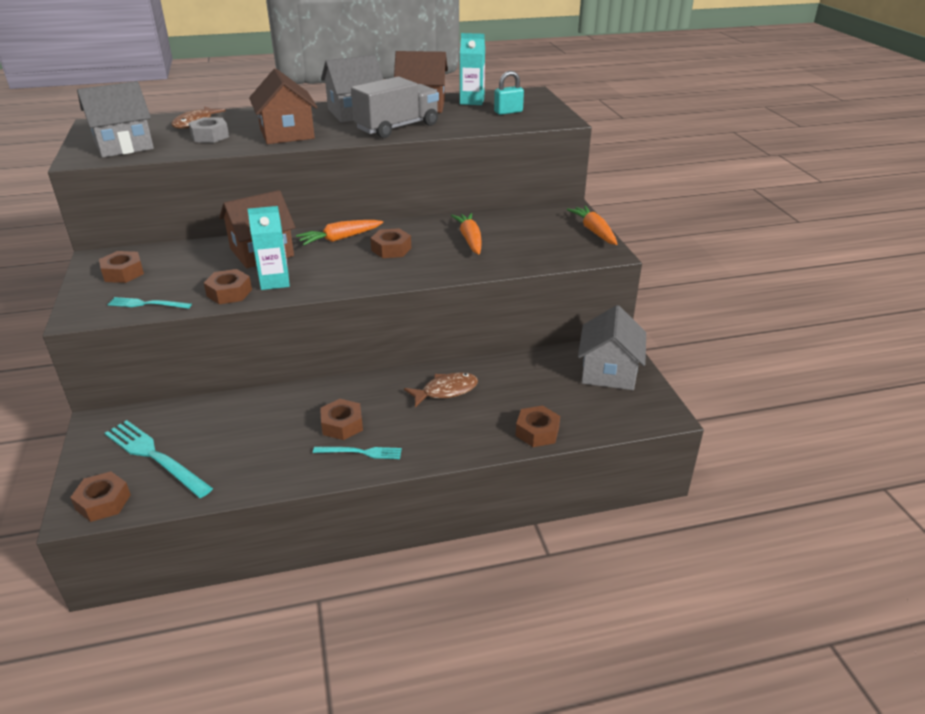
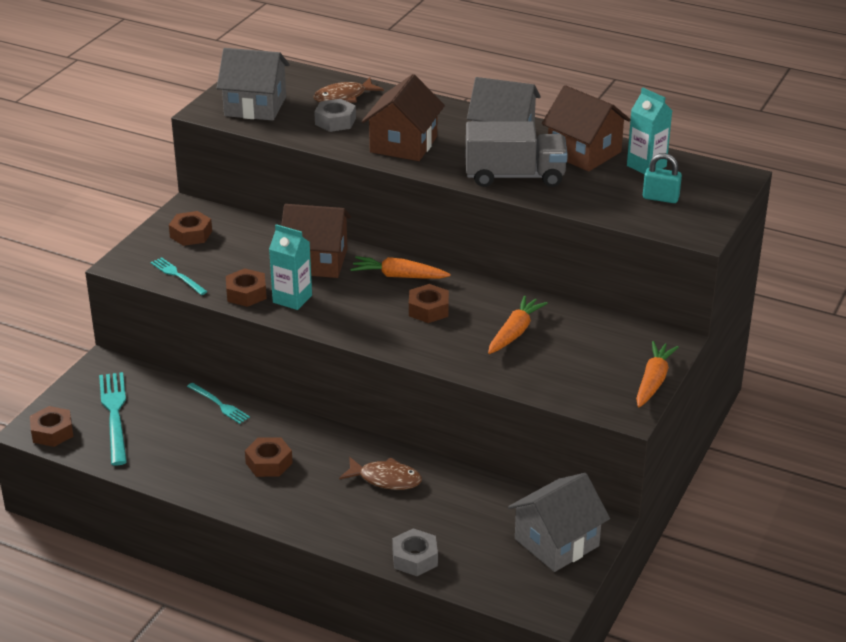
camera: 40 degrees right, 0 degrees up
turquoise fork [313,447,402,459] -> turquoise fork moved to [187,383,250,424]
brown nut [516,406,560,447] -> grey nut [392,528,438,576]

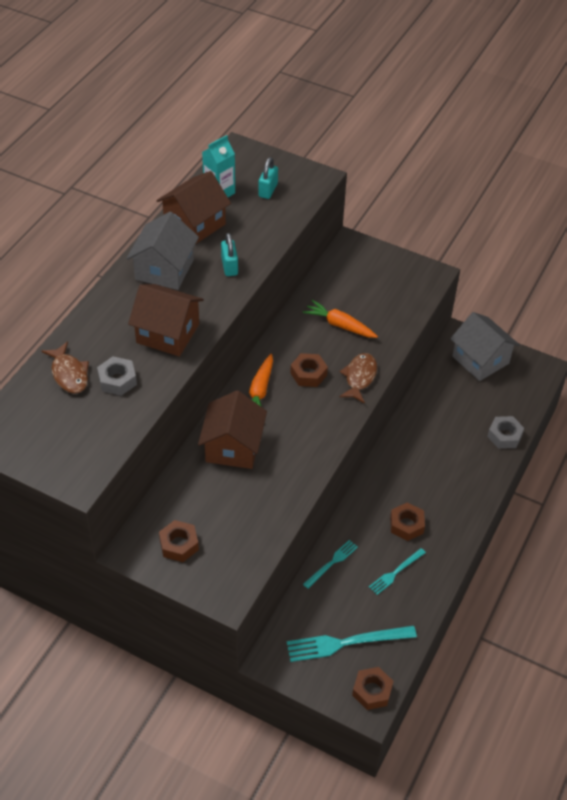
camera: 90 degrees left, 15 degrees up
turquoise fork [151,257,208,295] -> turquoise fork moved to [369,548,426,595]
grey house [217,48,290,121] -> none
brown nut [226,268,267,307] -> none
turquoise carton [269,224,312,310] -> none
brown fish [339,457,422,490] -> brown fish moved to [339,353,377,404]
grey truck [466,121,568,187] -> turquoise padlock [221,233,238,276]
orange carrot [636,341,679,407] -> none

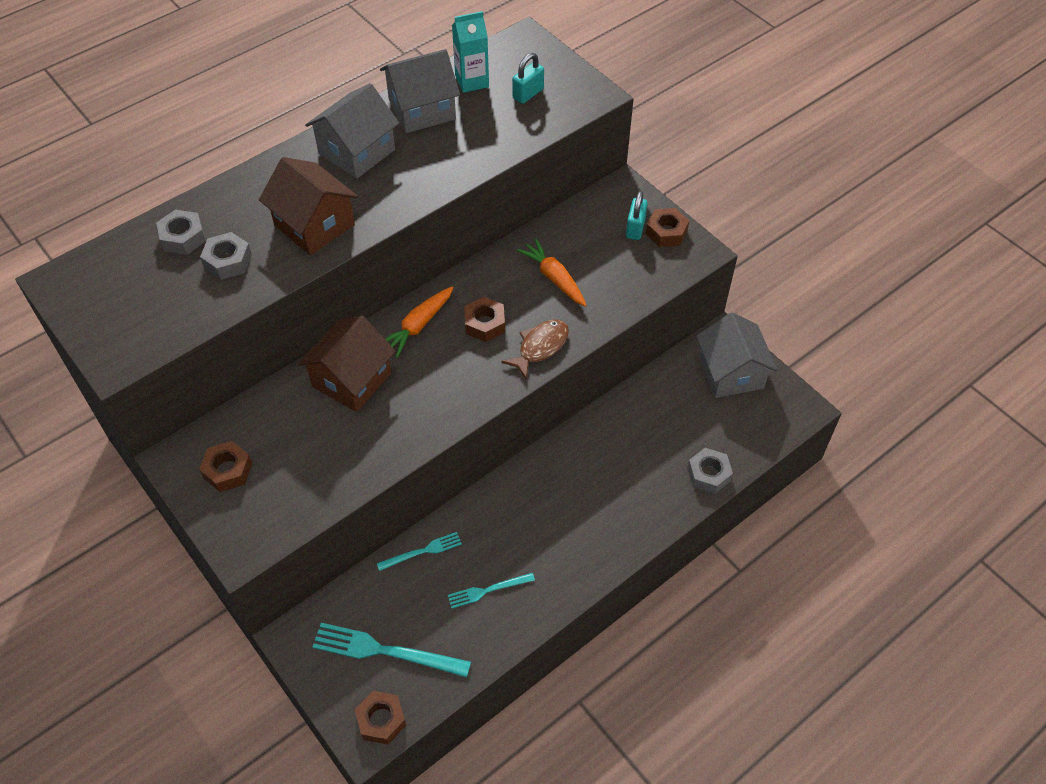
camera: 25 degrees right, 5 degrees up
brown fish [42,342,89,394] -> grey nut [156,209,206,255]
brown house [156,171,231,244] -> grey house [380,49,460,133]
turquoise padlock [221,233,238,276] -> turquoise padlock moved to [626,191,648,240]
brown nut [390,502,425,541] -> brown nut moved to [646,208,689,247]

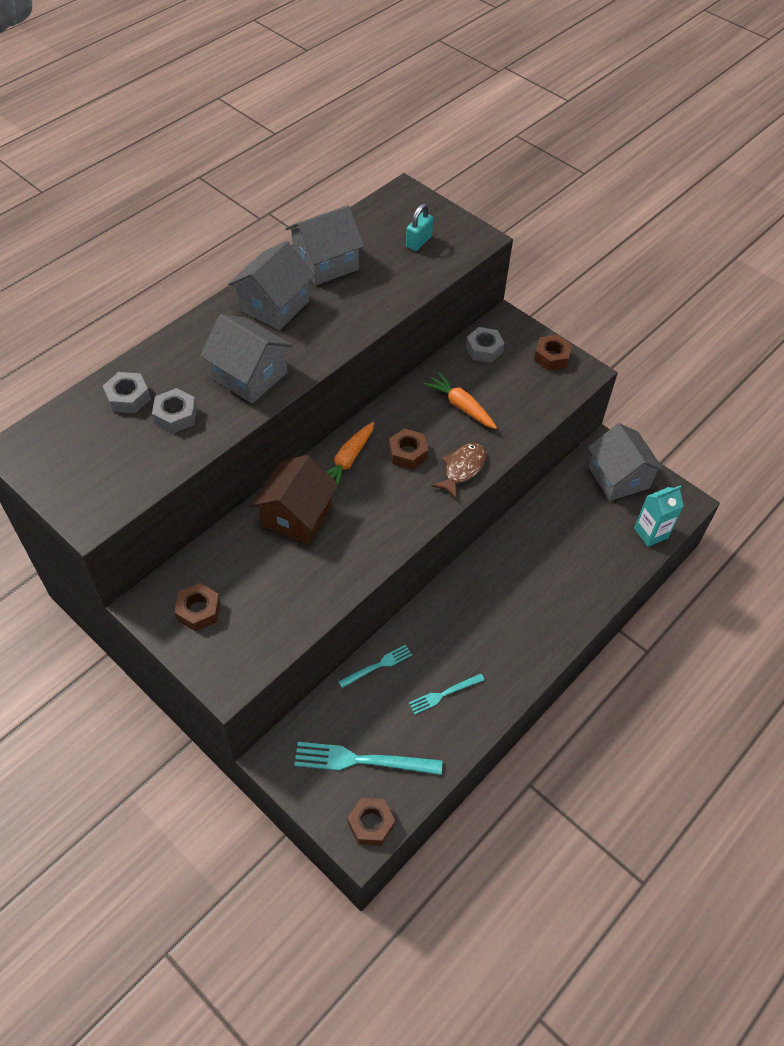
camera: 10 degrees left, 0 degrees up
brown house [259,157,358,255] -> grey house [200,314,292,404]
turquoise carton [452,11,489,93] -> turquoise carton moved to [634,485,684,547]
turquoise padlock [626,191,648,240] -> none
grey nut [687,448,733,494] -> grey nut moved to [466,327,505,363]

